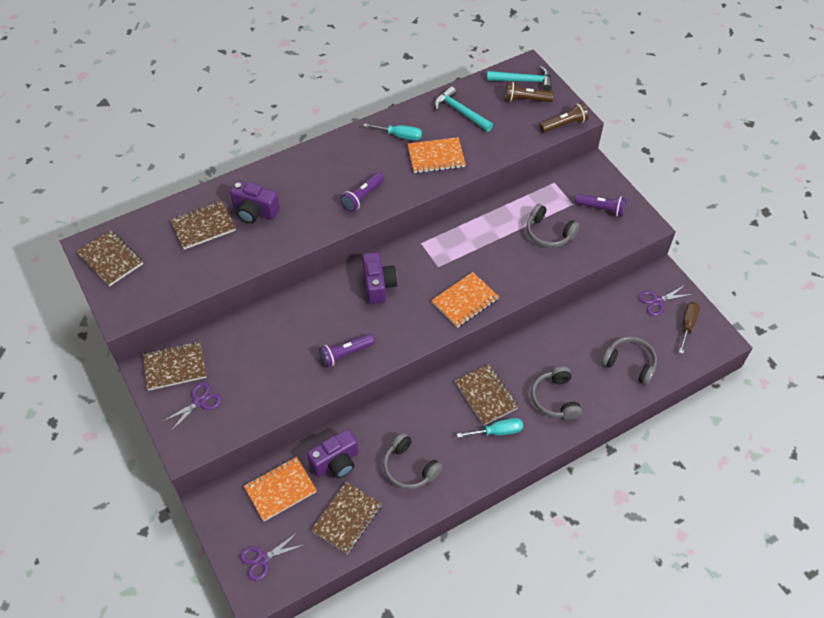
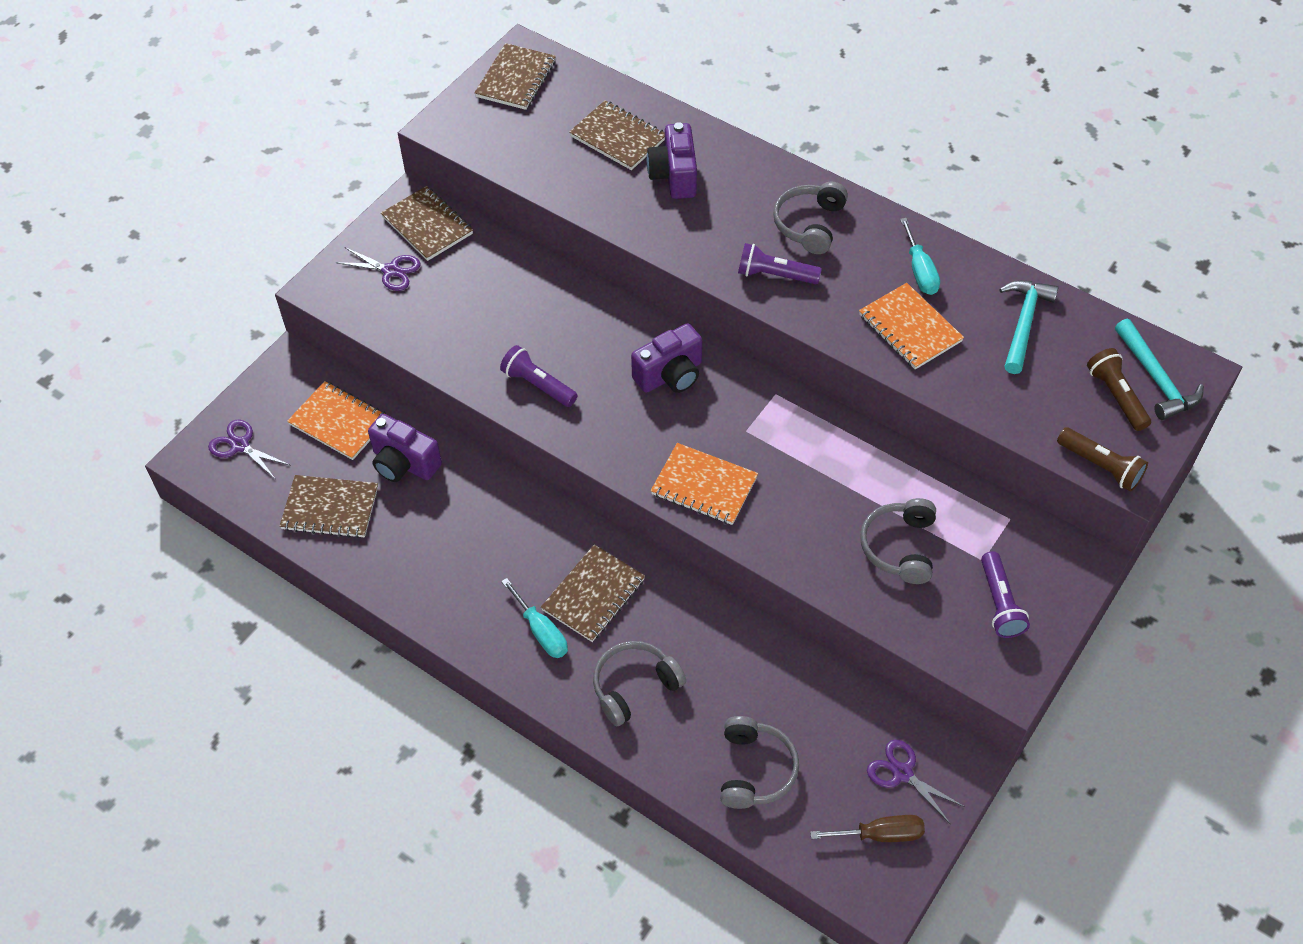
camera: 65 degrees right, 0 degrees up
grey headphones [383,433,443,489] -> grey headphones moved to [773,182,848,254]

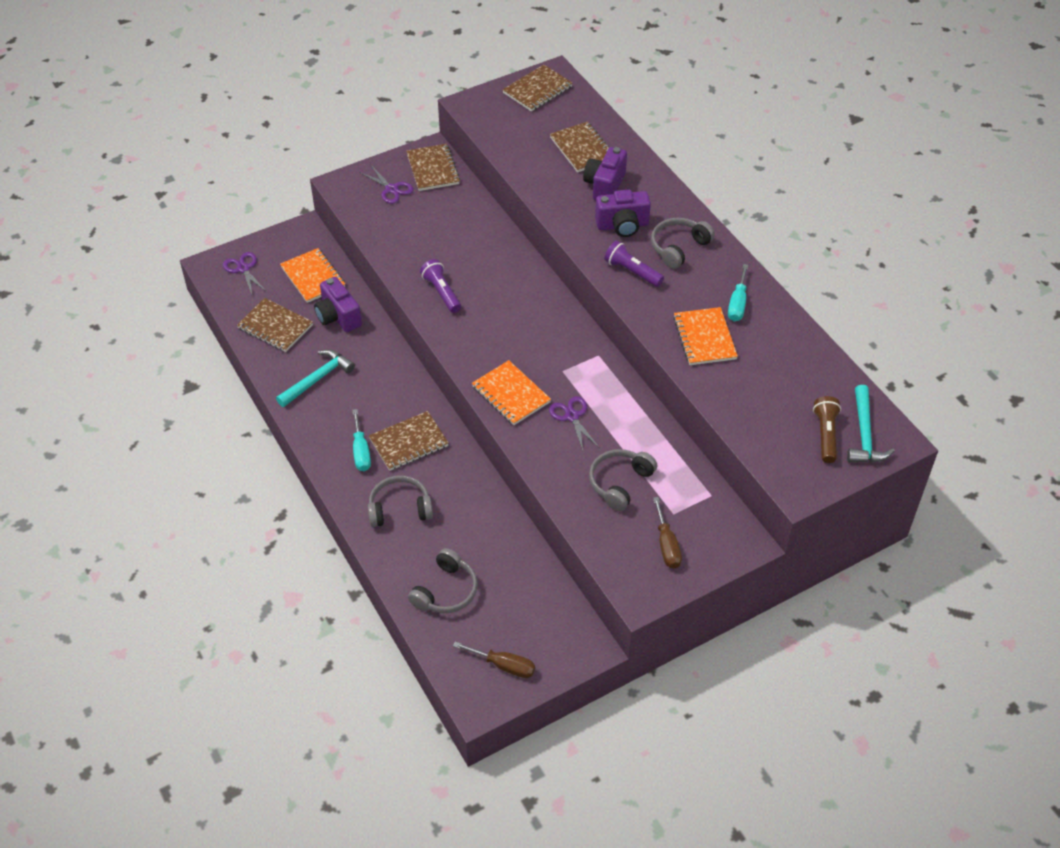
camera: 25 degrees right, 5 degrees down
purple camera [631,323,702,393] -> purple camera moved to [595,190,651,237]
purple scissors [867,740,965,824] -> purple scissors moved to [549,396,599,450]
purple flashlight [981,551,1030,638] -> brown screwdriver [653,497,682,569]
turquoise hammer [999,280,1059,374] -> turquoise hammer moved to [276,349,355,407]
brown flashlight [1057,427,1148,492] -> none

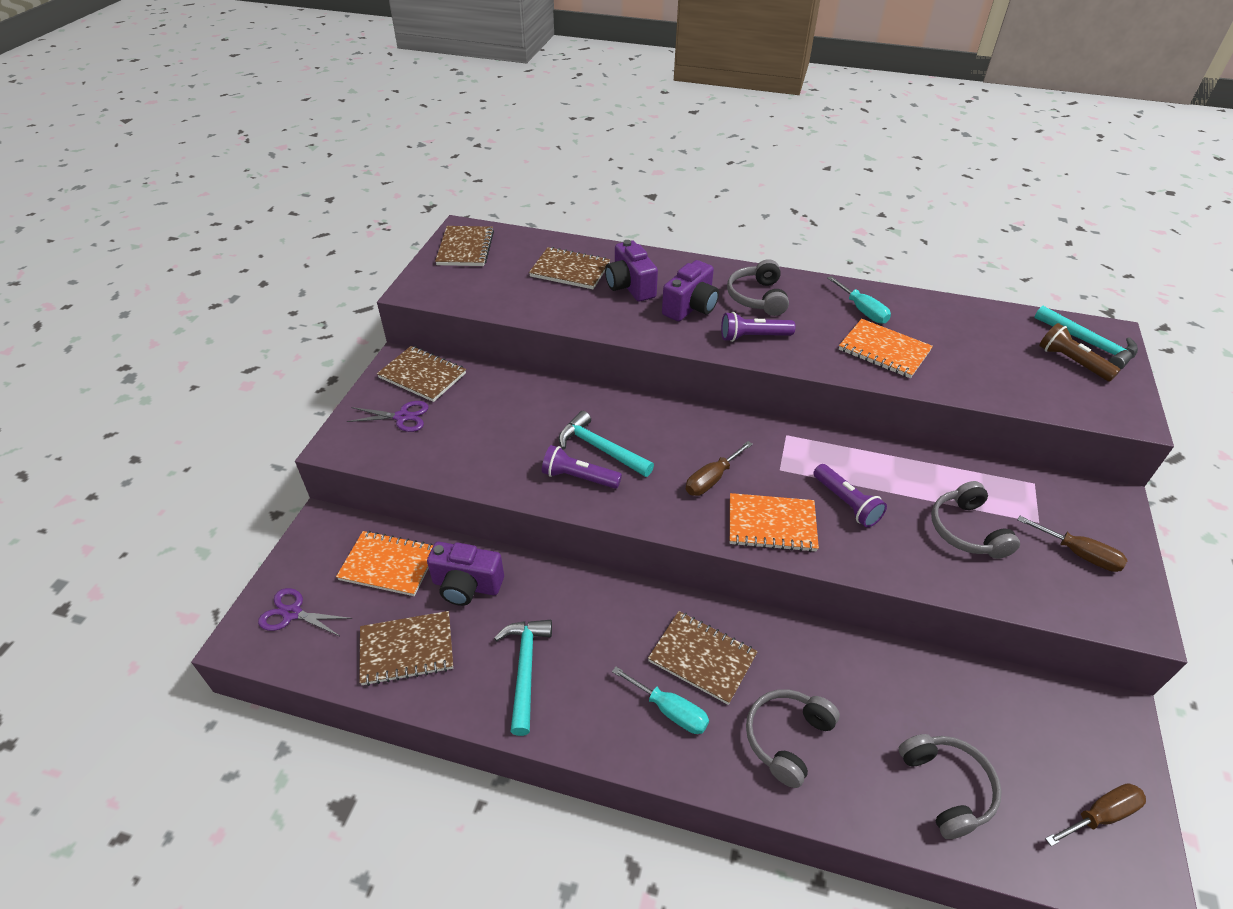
camera: 45 degrees left, 5 degrees down
brown notebook [369,411,449,471] -> brown notebook turned 75 degrees counterclockwise [648,611,758,705]
purple scissors [549,396,599,450] -> purple flashlight [813,464,887,528]
none -> turquoise hammer [559,411,654,477]
none -> brown screwdriver [686,441,753,496]

